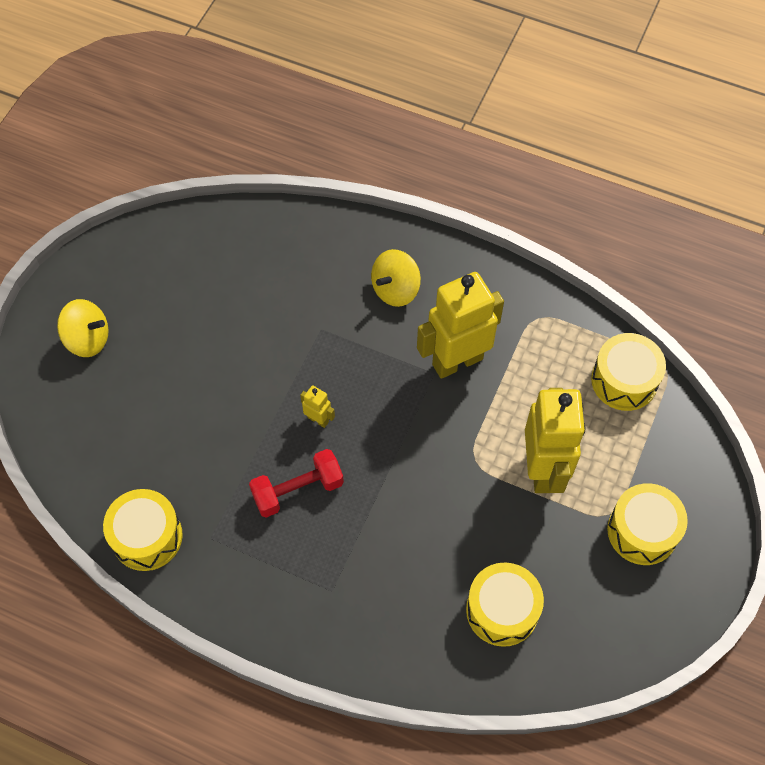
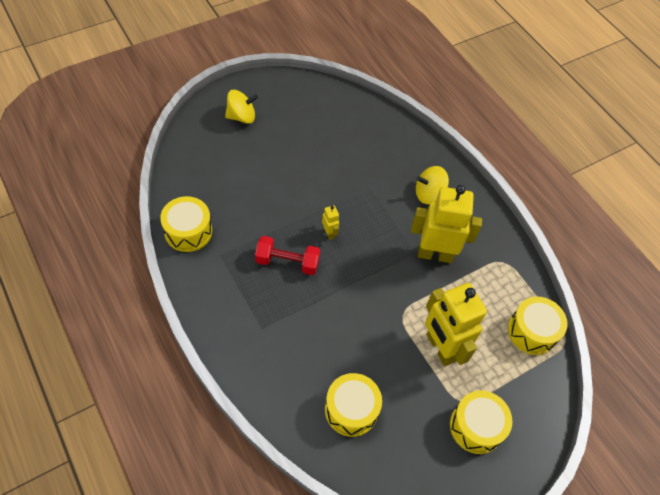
camera: 30 degrees right, 5 degrees down
yellow spinning top [57,299,109,357] -> yellow spinning top turned 60 degrees counterclockwise [225,90,258,124]
yellow robot [525,388,585,493] -> yellow robot turned 120 degrees clockwise [425,283,487,366]

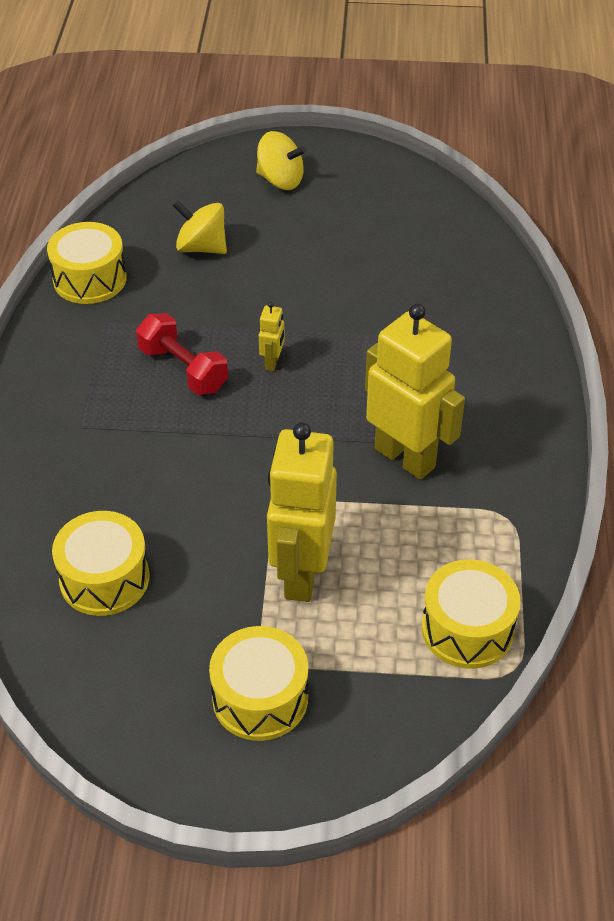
camera: 40 degrees right, 10 degrees down
yellow spinning top [416,166,449,204] -> yellow spinning top moved to [172,200,227,254]

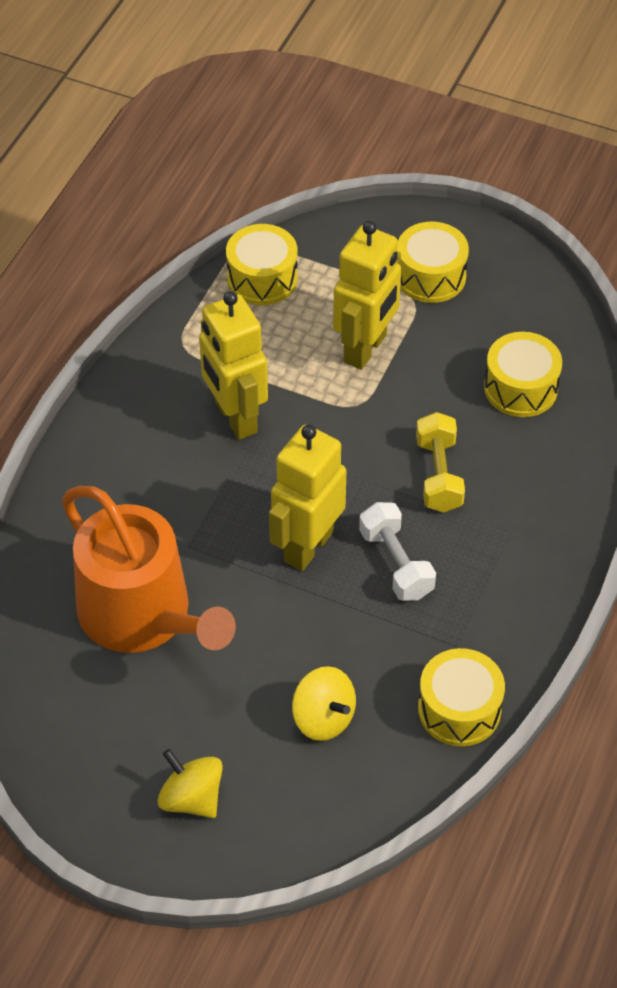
camera: 160 degrees left, 5 degrees up
red dumbbell [136,313,228,395] -> white dumbbell [359,502,436,601]
yellow robot [259,302,285,371] -> yellow robot [269,424,346,571], size x2.39
none -> orange watering can [62,486,236,653]
none -> yellow dumbbell [416,412,465,512]

